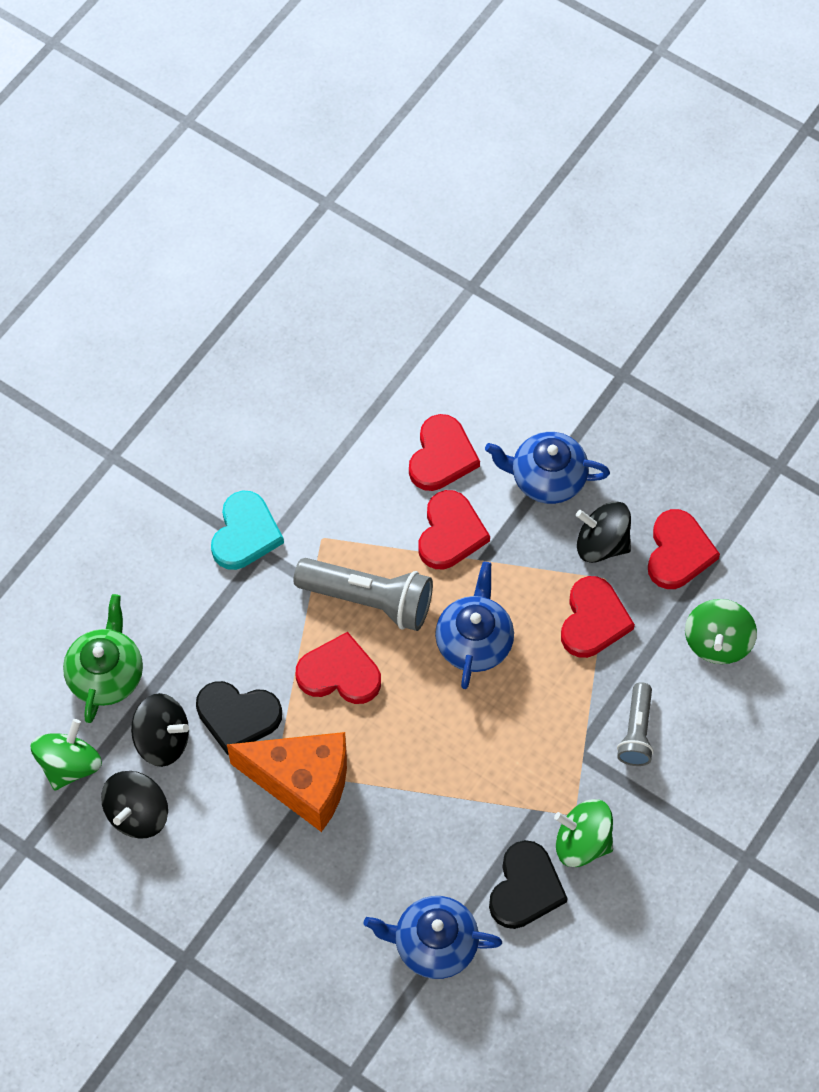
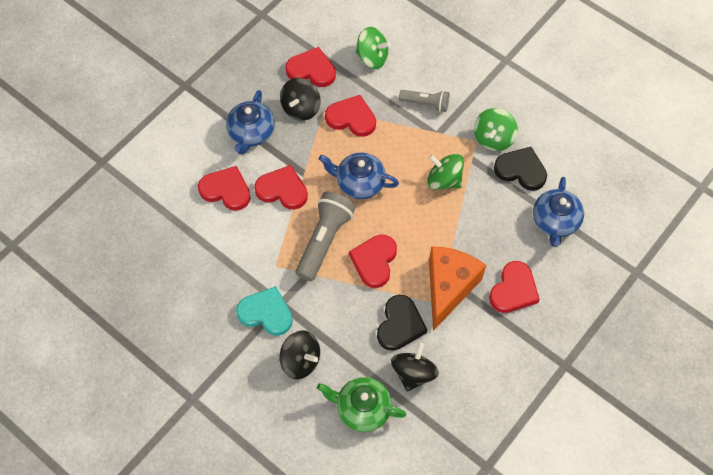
camera: 85 degrees left, 0 degrees up
green spinning top [30,719,102,790] -> green spinning top moved to [427,154,464,190]
black spinning top [101,771,168,839] -> black spinning top moved to [280,330,320,379]
none -> red heart [489,261,540,313]

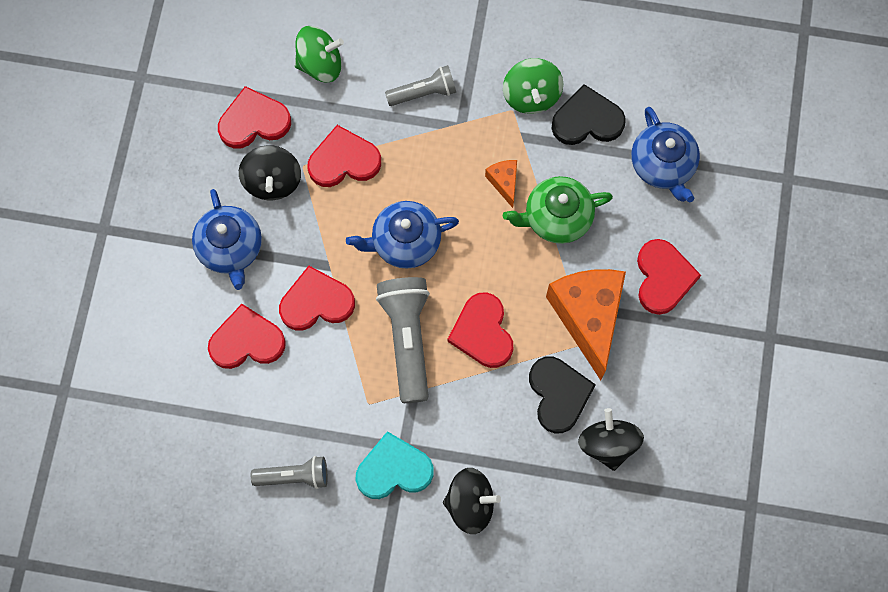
camera: 30 degrees left, 10 degrees up
green teapot [317,377,406,432] -> green teapot moved to [503,176,613,244]
green spinning top [427,154,464,190] -> orange cheese [485,160,517,208]
none -> grey flashlight [251,456,327,489]

